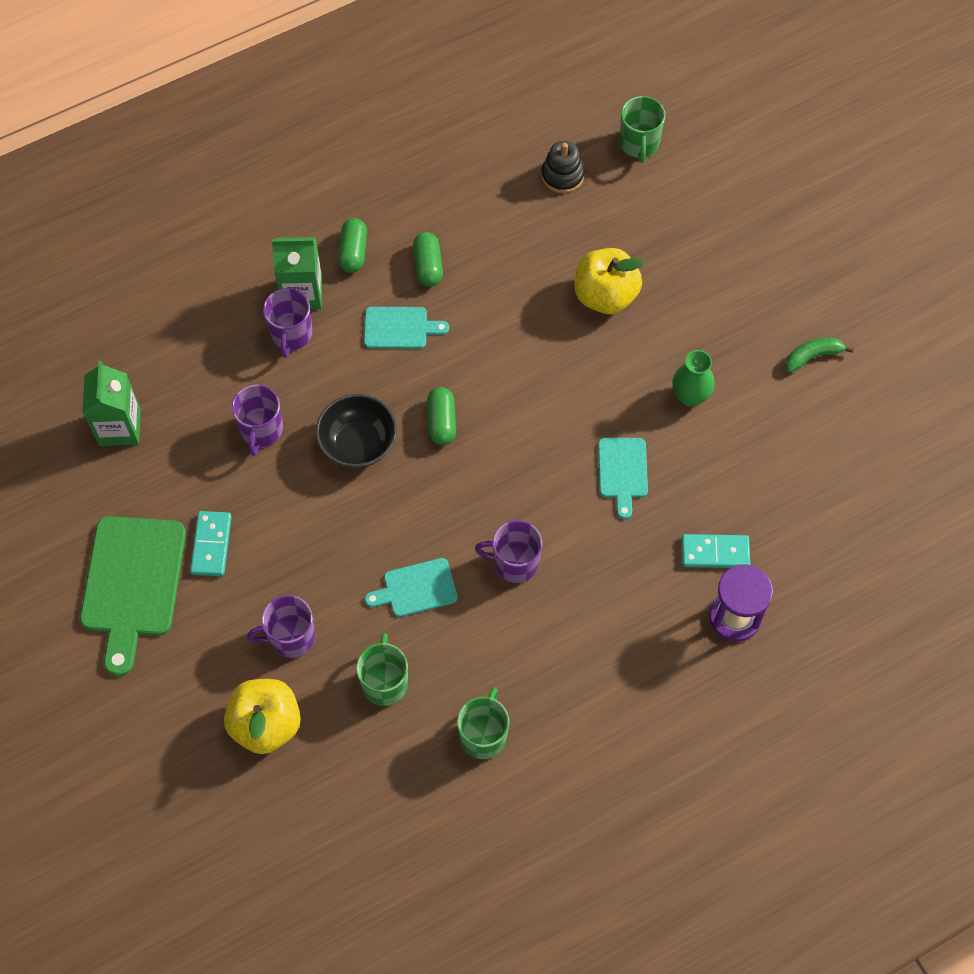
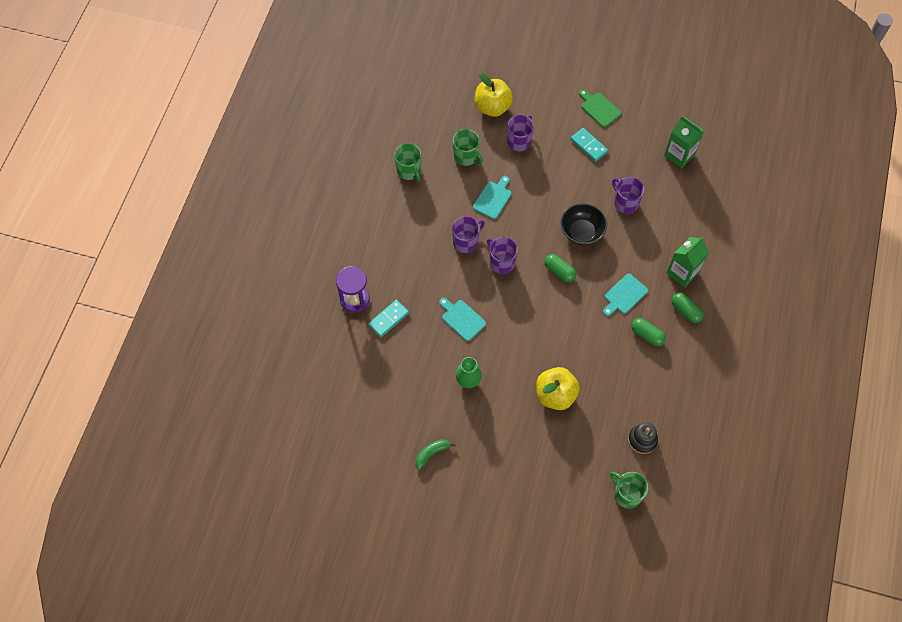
camera: 135 degrees right, 0 degrees up
green cutting board [80,516,186,676] -> green cutting board [579,89,621,127], size x0.55
purple mug [263,288,313,358] -> purple mug moved to [487,237,518,274]
green banana [785,338,854,373] -> green banana turned 150 degrees counterclockwise [415,439,456,470]

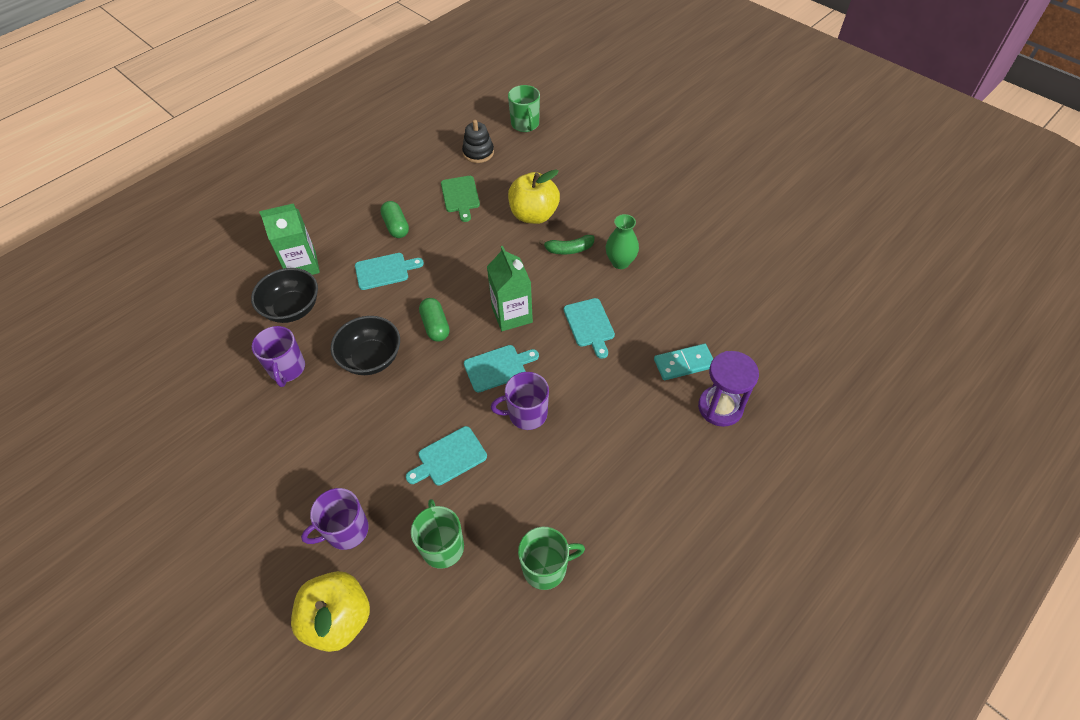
camera: 150 degrees left, 10 degrees down
green mug [394,143,421,182] -> green mug turned 75 degrees clockwise [518,526,585,590]
green banana [415,439,456,470] -> green banana moved to [539,235,595,254]
purple mug [487,237,518,274] -> turquoise cutting board [464,345,539,392]
turquoise domino [571,128,608,162] -> none
green cutting board [579,89,621,127] -> green cutting board moved to [441,176,480,222]
green carton [664,116,704,168] -> green carton moved to [487,246,533,331]
green capsule [672,293,704,323] -> none
none -> black bowl [251,268,318,323]

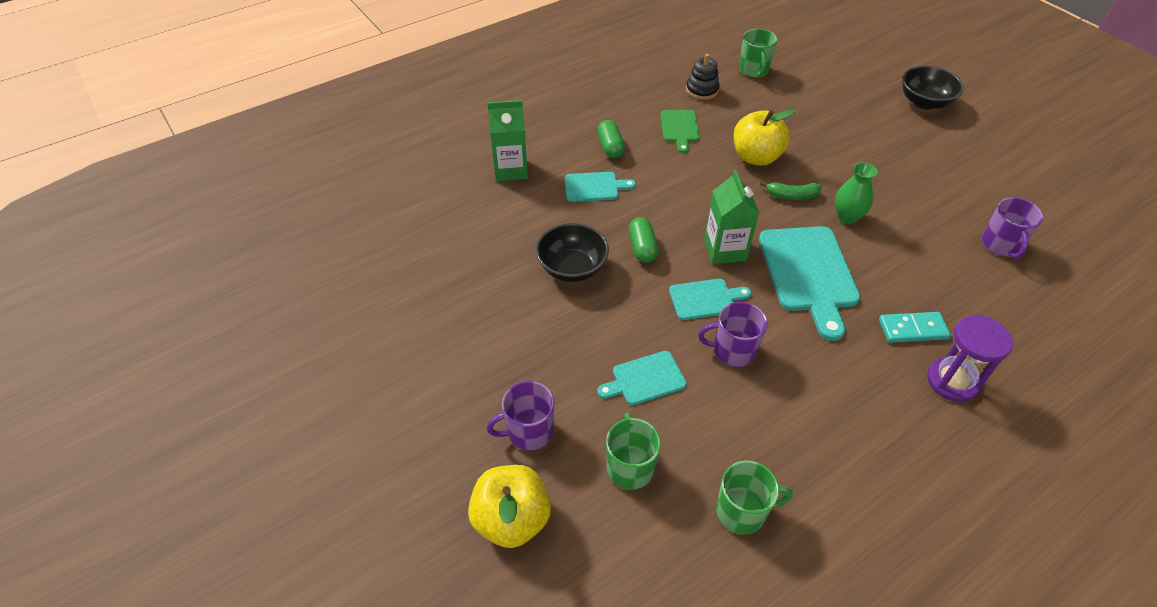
camera: 10 degrees right, 5 degrees down
black bowl [251,268,318,323] -> black bowl moved to [902,66,964,110]
purple mug [252,326,305,387] -> purple mug moved to [981,197,1043,259]
turquoise cutting board [564,298,615,359] -> turquoise cutting board [759,226,860,341], size x1.83

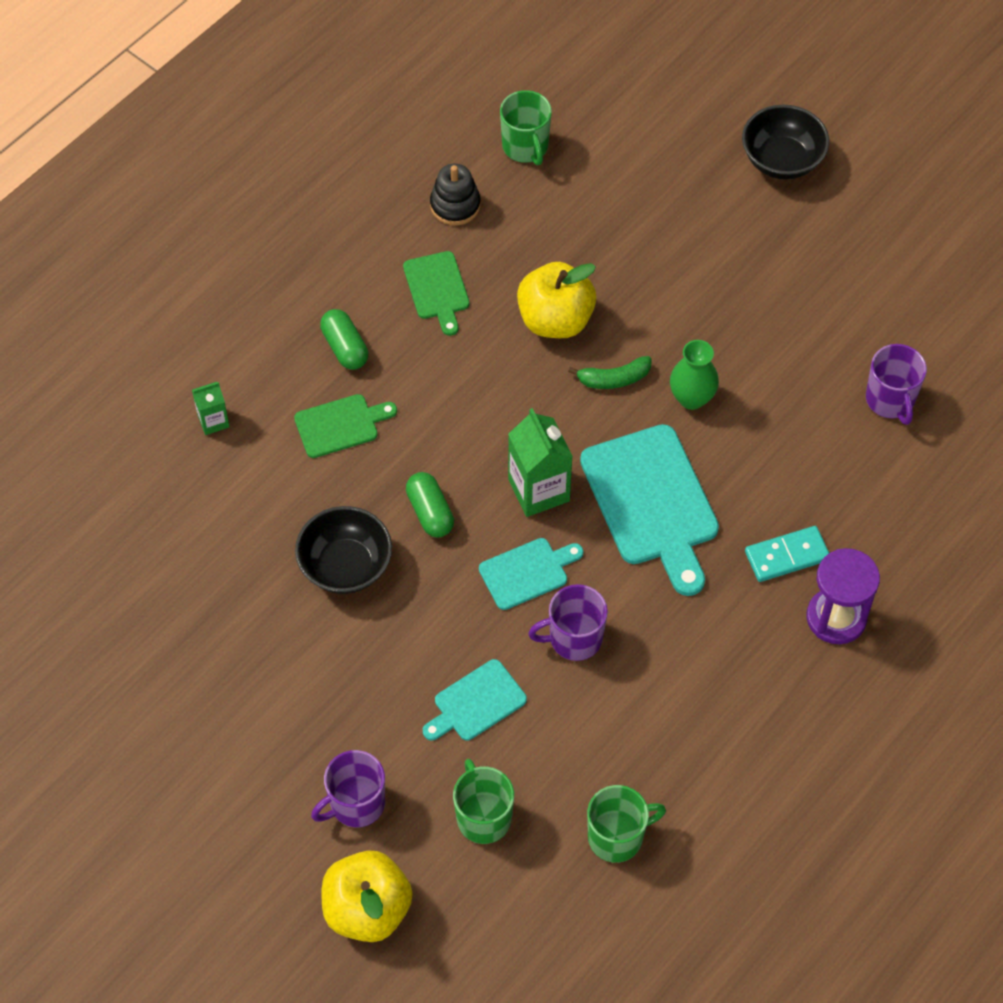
camera: 15 degrees left, 10 degrees up
green carton [487,100,528,181] -> green carton [192,382,230,435], size x0.55
turquoise cutting board [565,172,636,202] -> green cutting board [294,394,397,458]

